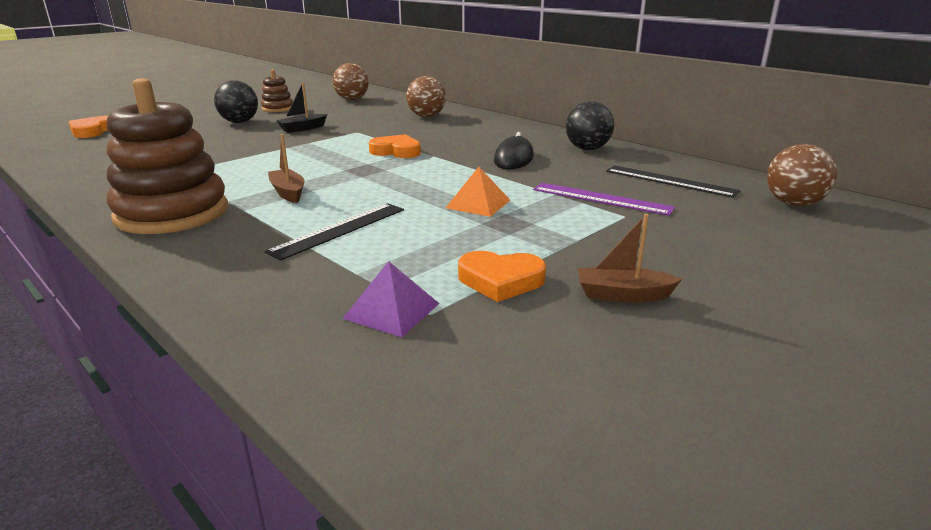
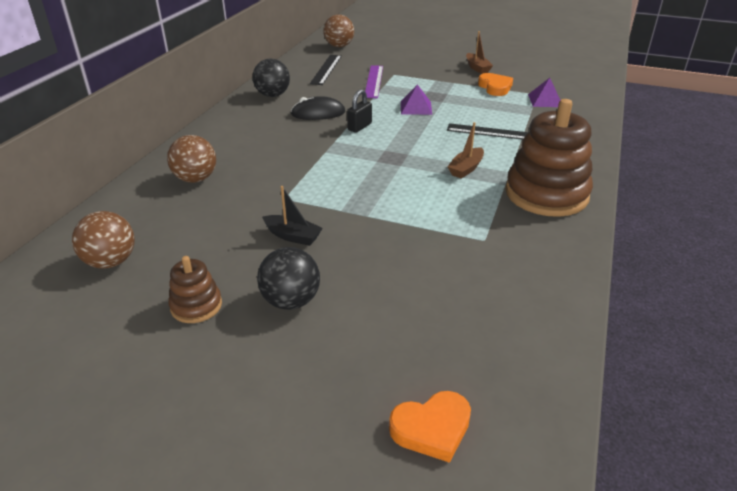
camera: 115 degrees left, 10 degrees up
orange heart [369,134,421,158] -> none
orange pyramid [446,167,510,217] -> purple pyramid [401,84,432,115]
none -> black padlock [347,89,372,133]

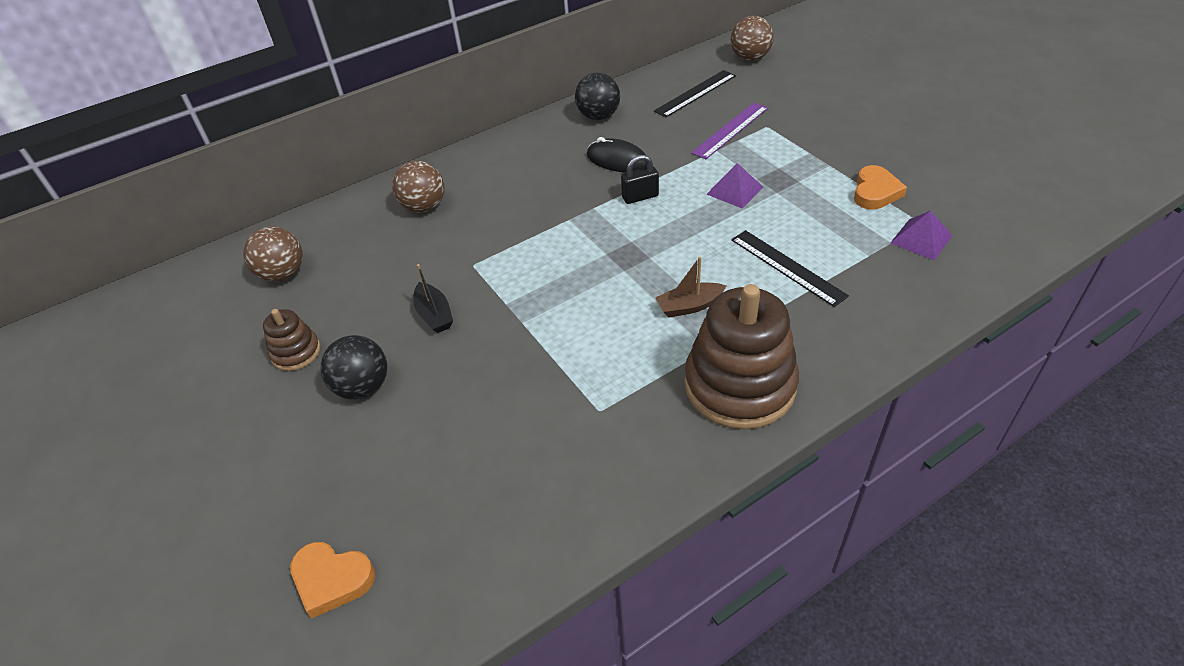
camera: 40 degrees right, 10 degrees up
brown boat [466,31,493,74] -> none

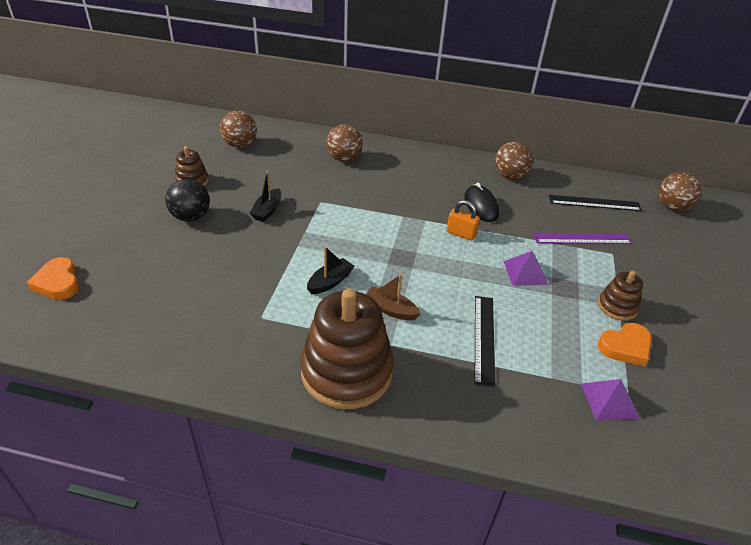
camera: 40 degrees right, 5 degrees down
black ball [575,73,620,120] -> brown ball [495,142,533,180]
black padlock [621,155,659,204] -> orange padlock [447,200,480,241]
none -> black boat [307,247,355,294]
none -> brown stacking toy [598,271,643,321]

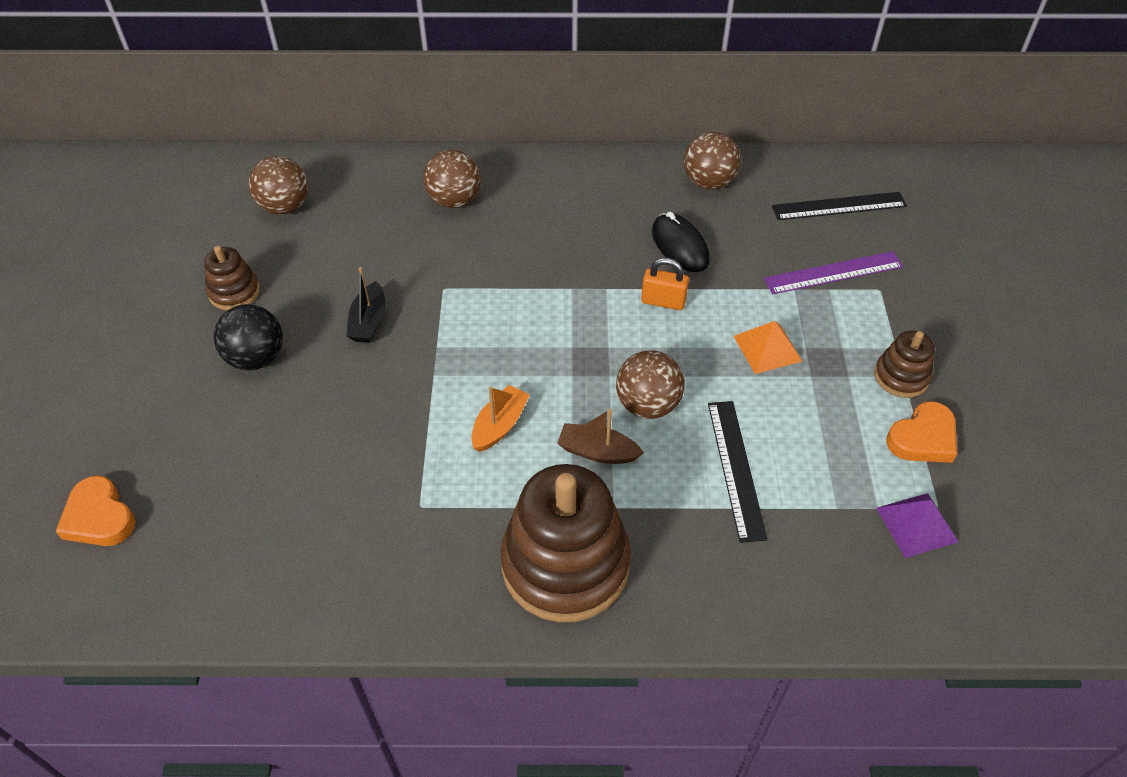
camera: 10 degrees left, 10 degrees up
black boat [307,247,355,294] -> orange boat [471,385,530,452]
purple pyramid [503,251,548,286] -> orange pyramid [733,321,802,374]
brown ball [658,172,702,211] -> brown ball moved to [616,351,685,419]

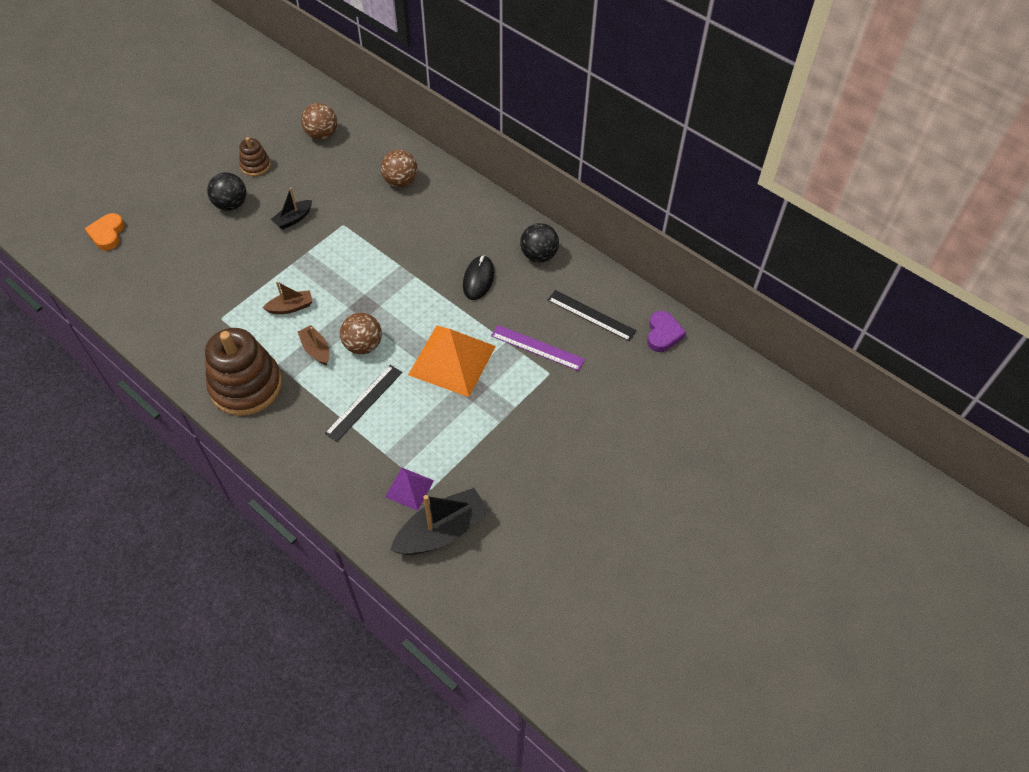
camera: 40 degrees right, 5 degrees up
orange boat [471,385,530,452] -> brown boat [263,281,313,314]
orange padlock [641,258,689,310] -> none
brown ball [684,132,741,190] -> black ball [520,223,559,262]
orange pyramid [733,321,802,374] -> orange pyramid [408,325,496,397], size x1.98
brown stacking toy [874,331,934,398] -> none
orange heart [886,401,957,463] -> none
none -> black boat [390,488,490,555]
none -> purple heart [647,311,686,352]

